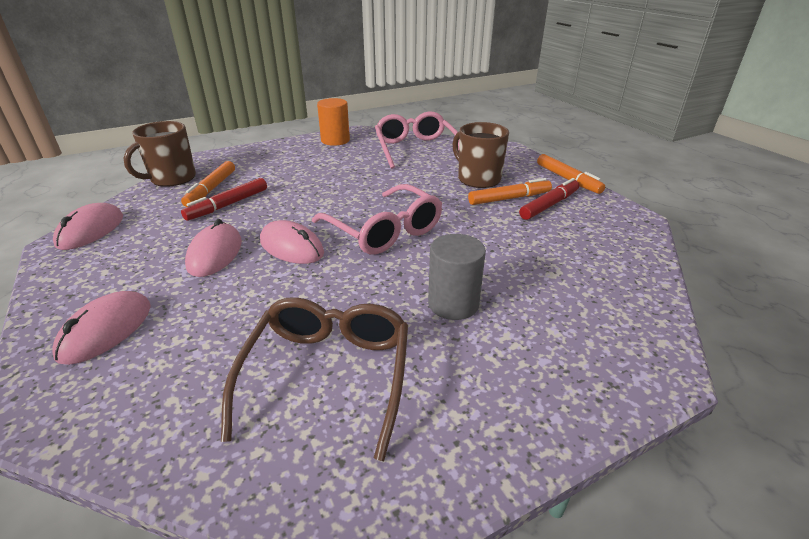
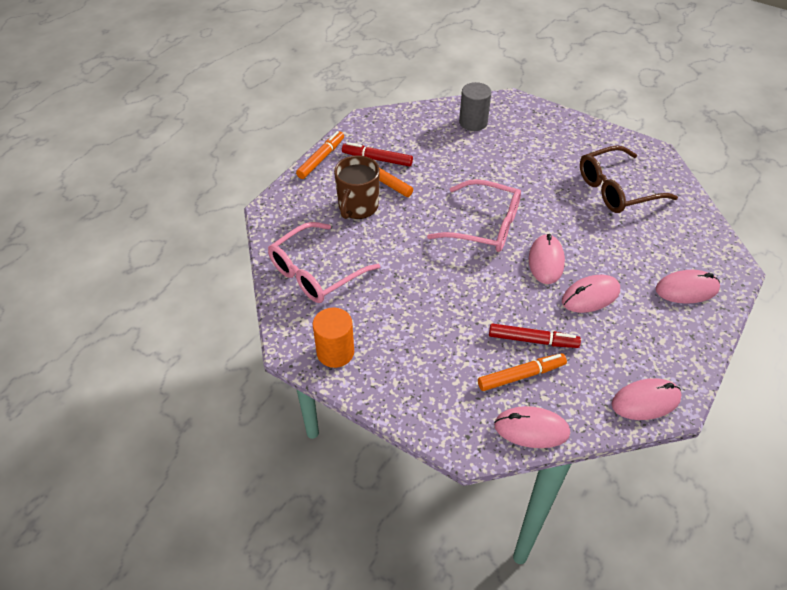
camera: 120 degrees left, 15 degrees up
brown mug [124,121,196,187] -> pink mouse [494,406,570,448]
pink glasses [312,184,442,255] -> pink glasses turned 90 degrees clockwise [427,179,521,252]
grey cylinder [428,234,486,320] -> grey cylinder moved to [459,82,491,131]

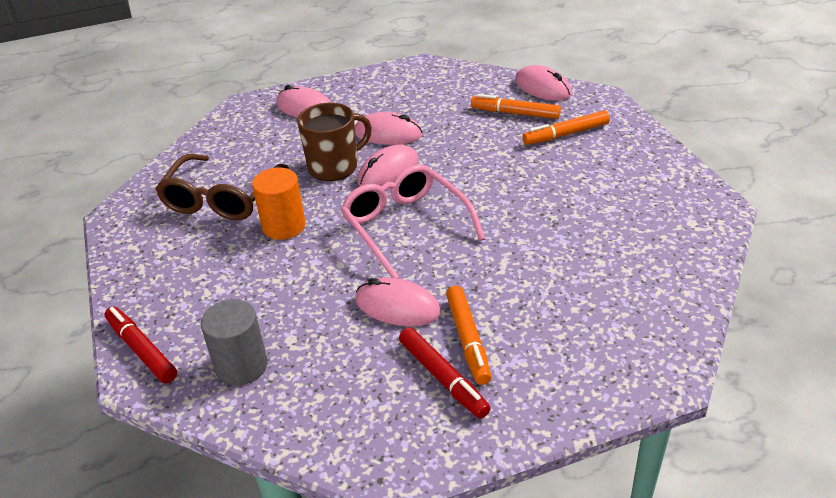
camera: 140 degrees left, 10 degrees down
pink glasses [268,222,380,303] -> none
orange marker [296,131,344,179] -> orange marker moved to [522,110,610,145]
orange cylinder [313,307,354,368] -> orange cylinder moved to [252,168,306,240]
brown mug [334,155,380,219] -> brown mug moved to [297,102,372,181]
red marker [489,323,581,348] -> red marker moved to [105,307,177,383]
brown glasses [580,145,678,213] -> brown glasses turned 90 degrees clockwise [156,154,289,220]
pink mouse [612,378,682,420] -> pink mouse moved to [355,277,441,326]

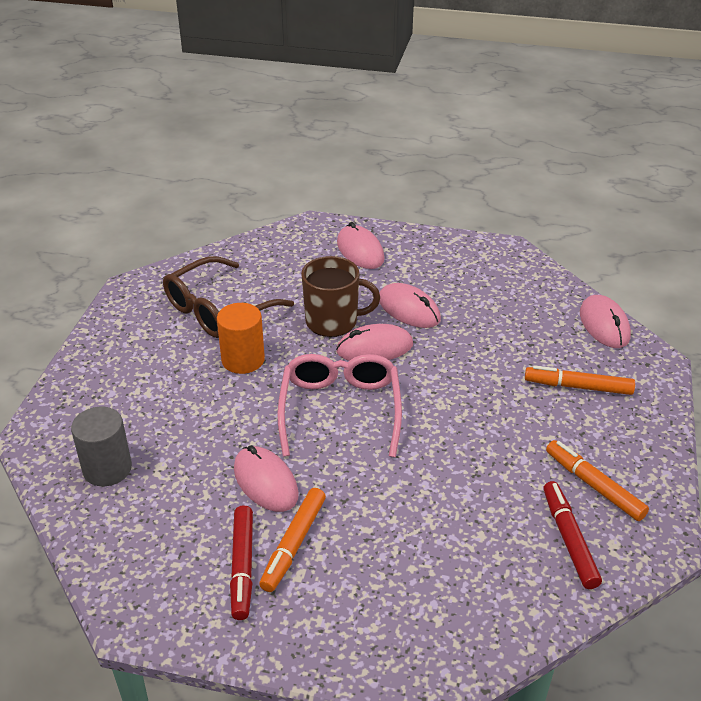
camera: 30 degrees right, 0 degrees up
red marker [105,307,177,383] -> red marker moved to [543,481,602,589]
orange marker [471,94,561,119] -> orange marker moved to [546,440,649,521]

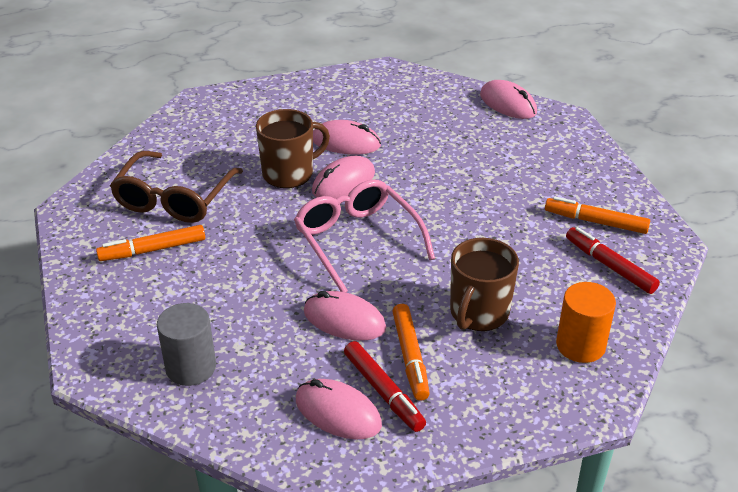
camera: 30 degrees left, 0 degrees up
orange cylinder [217,303,265,374] -> orange cylinder moved to [556,282,616,363]
pink mouse [337,222,385,269] -> pink mouse moved to [296,379,382,440]
orange marker [525,365,635,395] -> orange marker moved to [96,225,205,261]
none -> brown mug [450,238,519,331]

